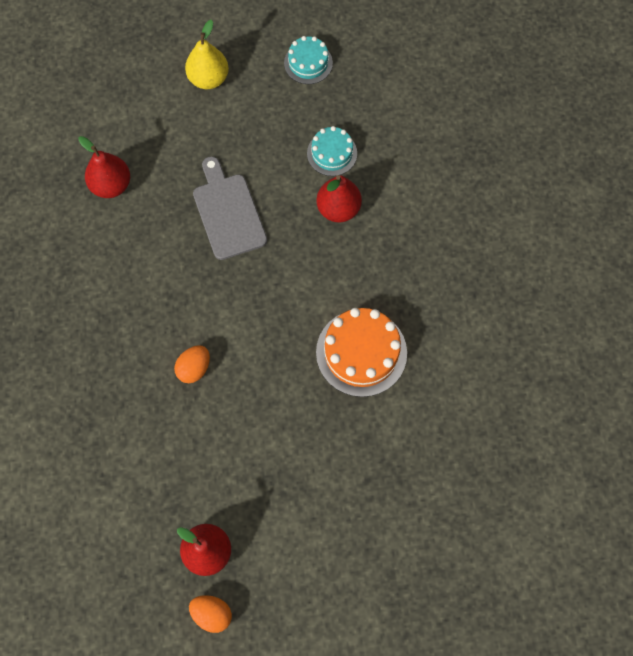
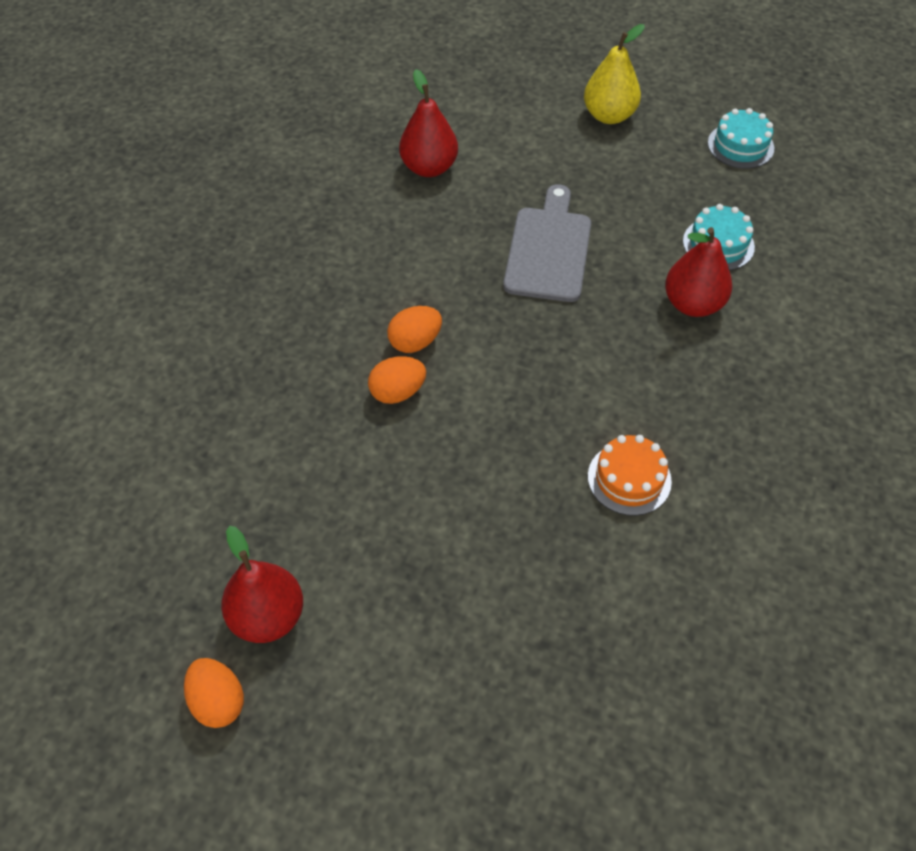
camera: 30 degrees right, 15 degrees down
orange cake [316,308,407,397] -> orange cake [588,435,672,516], size x0.59
none -> orange egg [387,306,442,353]

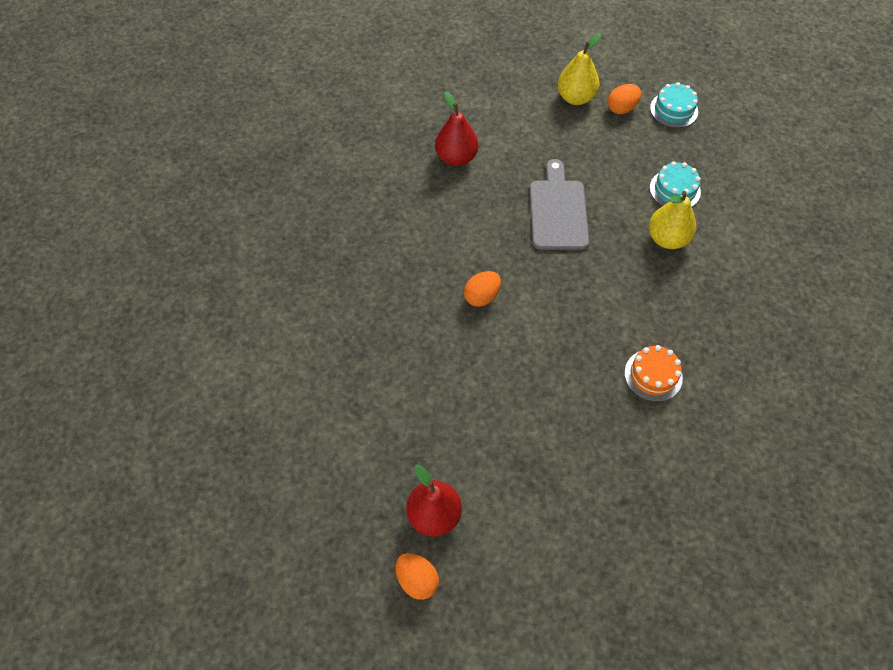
camera: 10 degrees left, 5 degrees up
orange egg [368,356,426,404] -> orange egg moved to [608,84,641,114]
red pear [665,227,732,317] -> yellow pear [649,191,696,249]

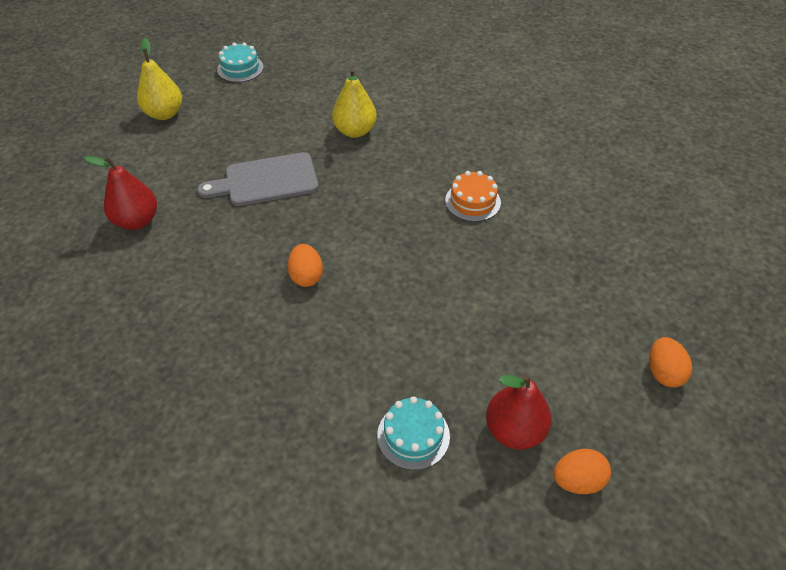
camera: 60 degrees left, 10 degrees down
grey cutting board [530,159,589,250] -> grey cutting board turned 45 degrees counterclockwise [197,152,319,206]
orange egg [608,84,641,114] -> orange egg moved to [649,337,692,387]
turquoise cake [650,162,701,207] -> turquoise cake moved to [377,396,450,470]

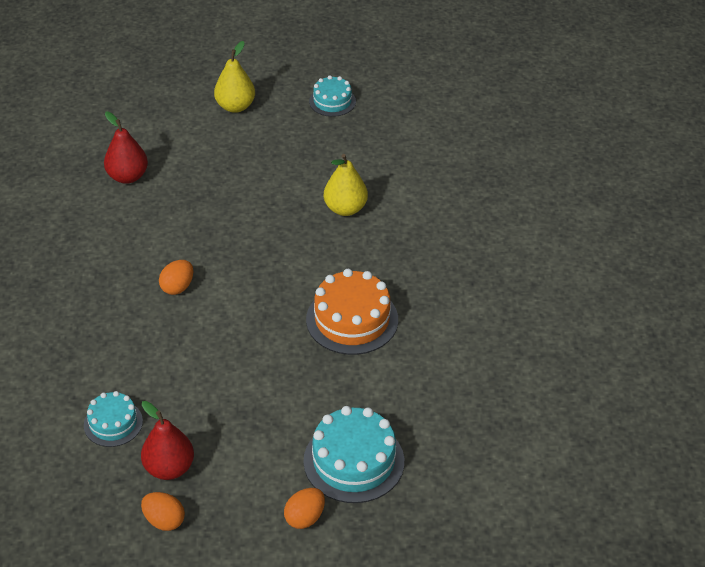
camera: 45 degrees right, 5 degrees down
grey cutting board [197,152,319,206] -> none
orange cake [445,171,501,222] -> orange cake [306,269,398,355], size x1.68
none -> turquoise cake [303,406,404,503]

